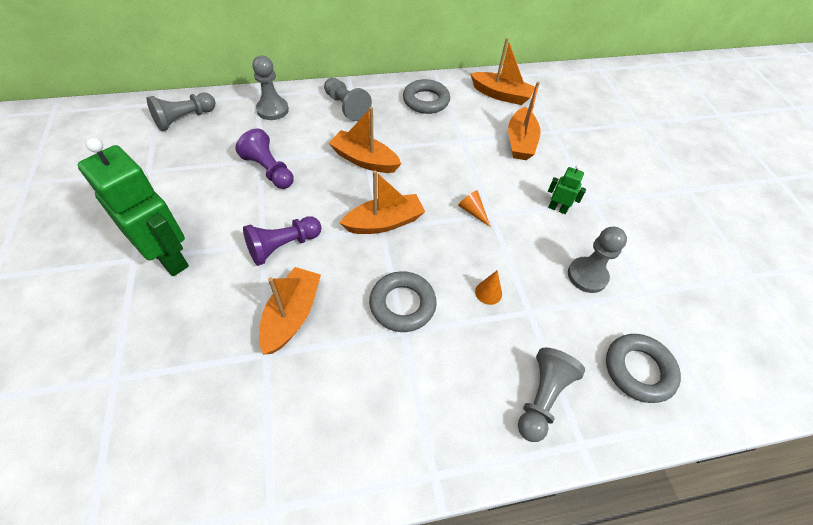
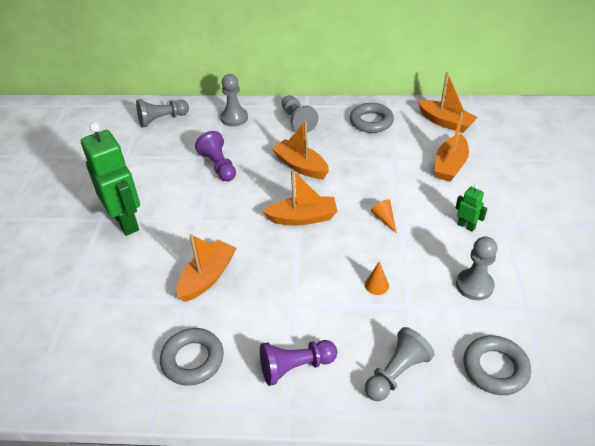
camera: 20 degrees right, 10 degrees down
purple pawn [243,216,321,266] -> purple pawn moved to [260,340,337,386]
grey ring [369,271,437,332] -> grey ring moved to [160,328,224,386]

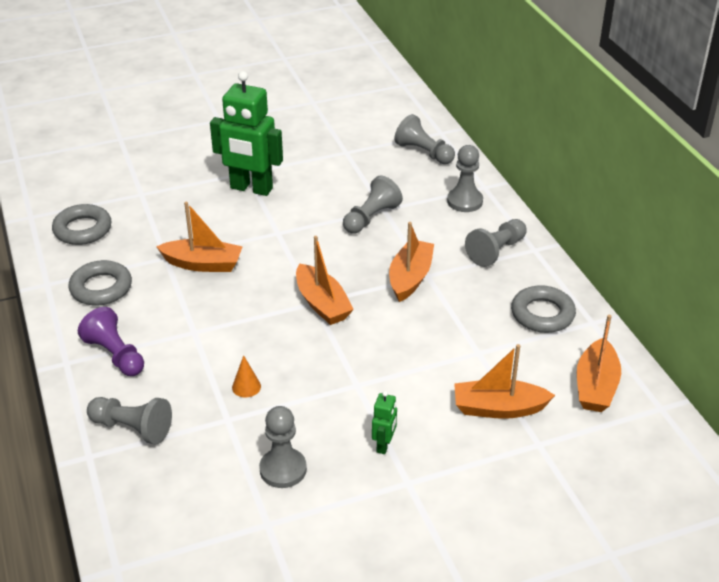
camera: 65 degrees right, 5 degrees down
green robot [81,122,140,236] -> green robot turned 75 degrees clockwise [210,71,283,196]
purple pawn [195,131,236,182] -> grey pawn [343,176,403,233]
orange cone [371,199,397,233] -> none
grey ring [464,335,531,395] -> grey ring moved to [52,204,111,245]

